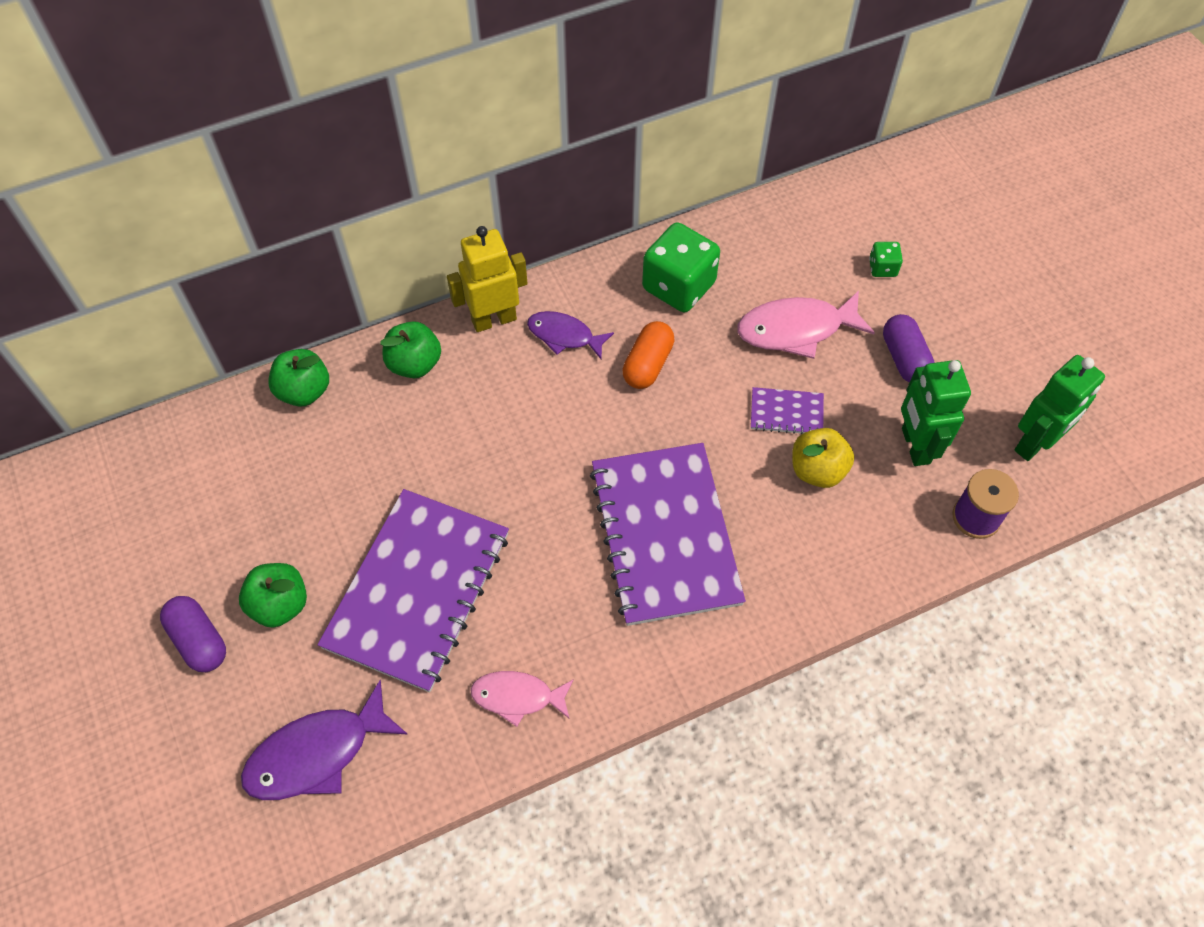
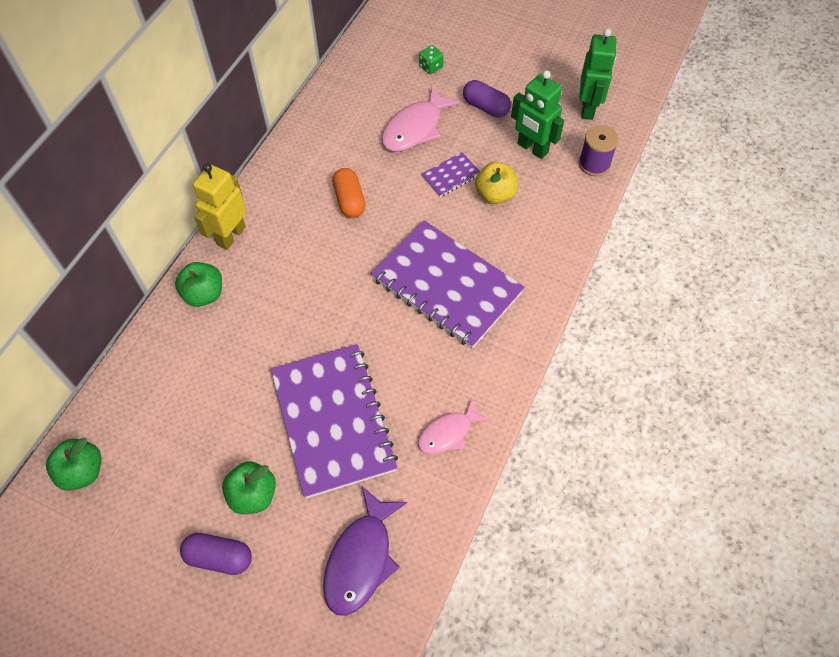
camera: 40 degrees left, 0 degrees up
green apple [268,349,329,407] -> green apple moved to [46,438,101,491]
purple fish [527,311,614,359] -> none
green dice [642,222,720,312] -> none

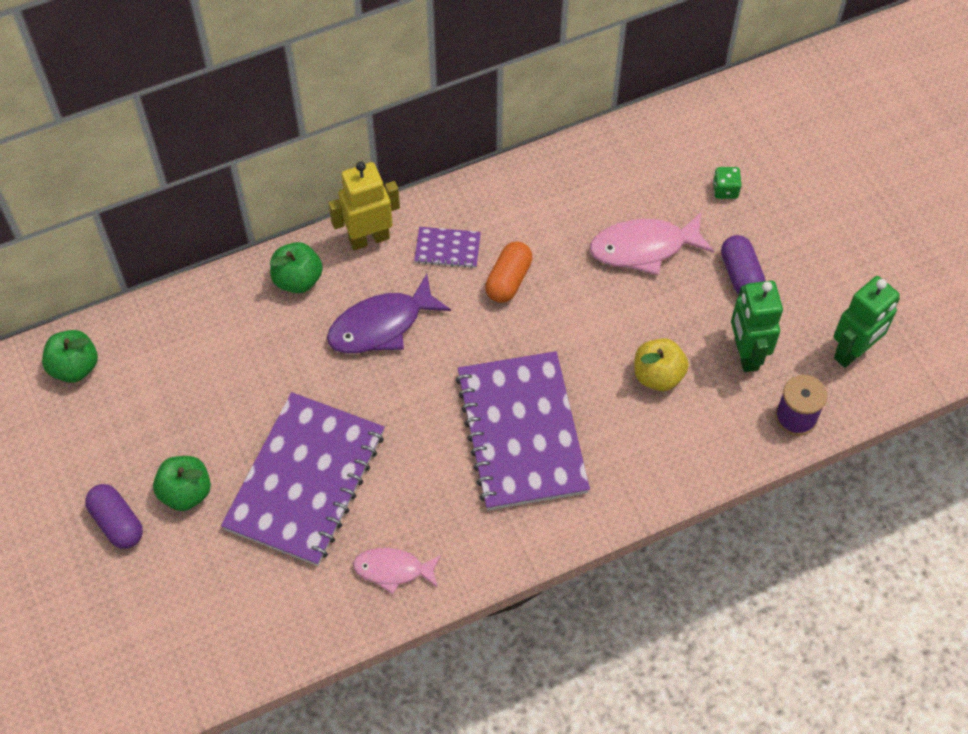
camera: 40 degrees right, 0 degrees up
purple fish [323,486,407,616] -> purple fish moved to [327,274,451,353]
purple notebook [422,152,480,197] -> purple notebook moved to [414,227,481,268]

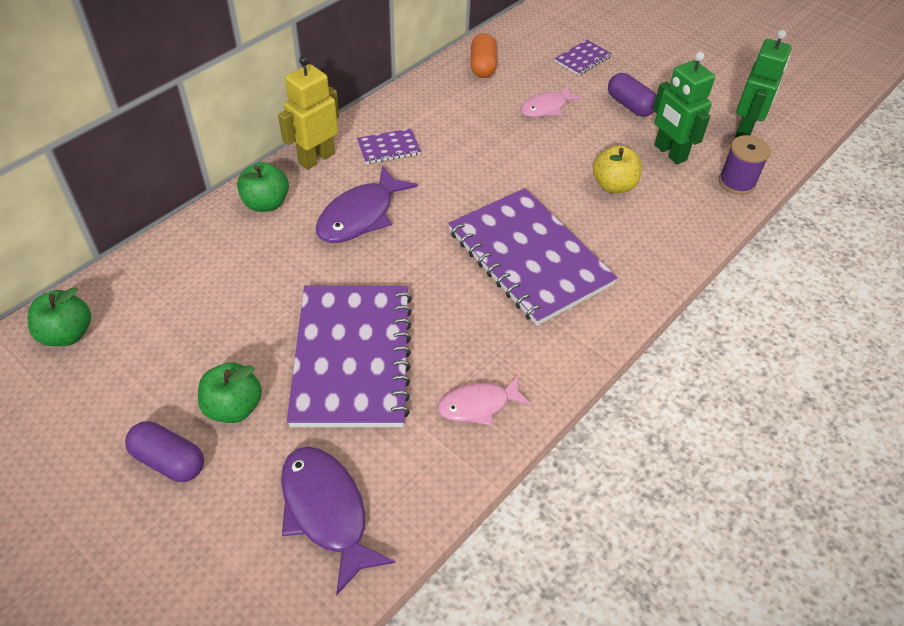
camera: 25 degrees left, 10 degrees down
orange capsule [485,242,532,303] -> orange capsule moved to [471,33,497,78]
pink fish [590,213,714,275] -> pink fish [520,85,583,117], size x0.64
green dice [713,167,742,199] -> purple notebook [554,40,612,76]
none -> purple fish [281,446,396,595]

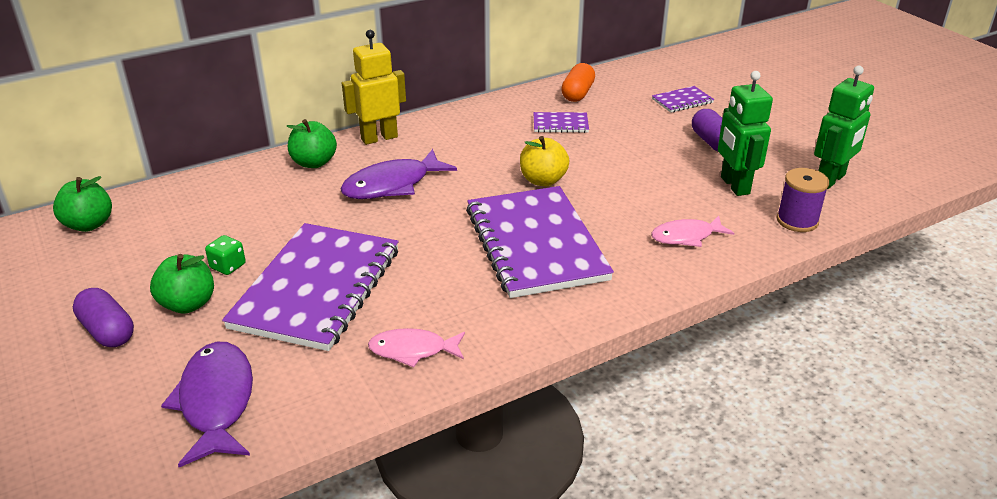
camera: 20 degrees right, 15 degrees down
purple notebook [357,128,421,164] -> purple notebook moved to [533,112,589,133]
pink fish [520,85,583,117] -> pink fish moved to [651,216,734,247]
yellow apple [593,145,642,193] -> yellow apple moved to [520,136,569,186]
none -> green dice [205,235,246,275]

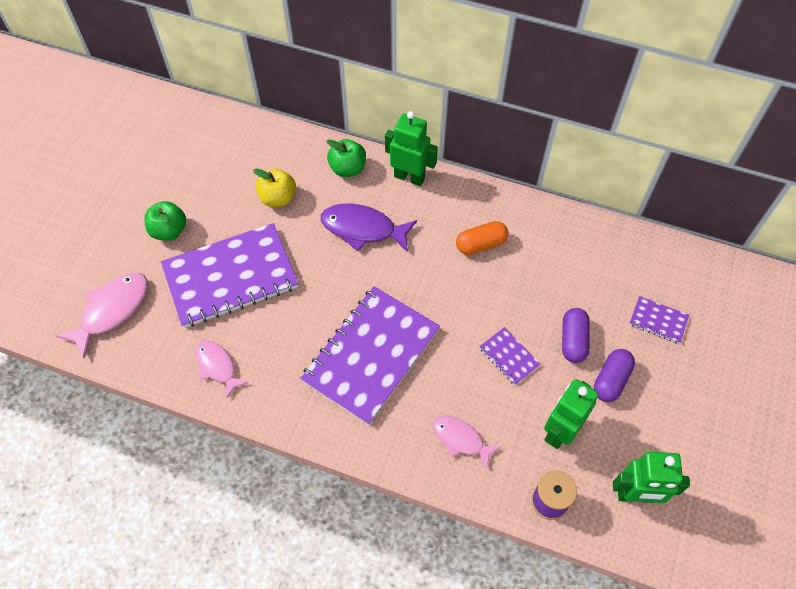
camera: 50 degrees right, 25 degrees up
green apple [53,176,112,232] -> none
purple capsule [73,288,134,347] -> purple capsule moved to [562,308,590,363]
purple fish [161,342,253,467] -> pink fish [56,273,148,359]
green dice [205,235,246,275] -> none
yellow robot [342,30,406,145] -> green robot [385,111,438,186]
yellow apple [520,136,569,186] -> yellow apple moved to [253,168,296,207]
purple notebook [533,112,589,133] -> purple notebook moved to [479,327,541,385]
orange capsule [561,63,595,102] -> orange capsule moved to [456,221,508,255]

